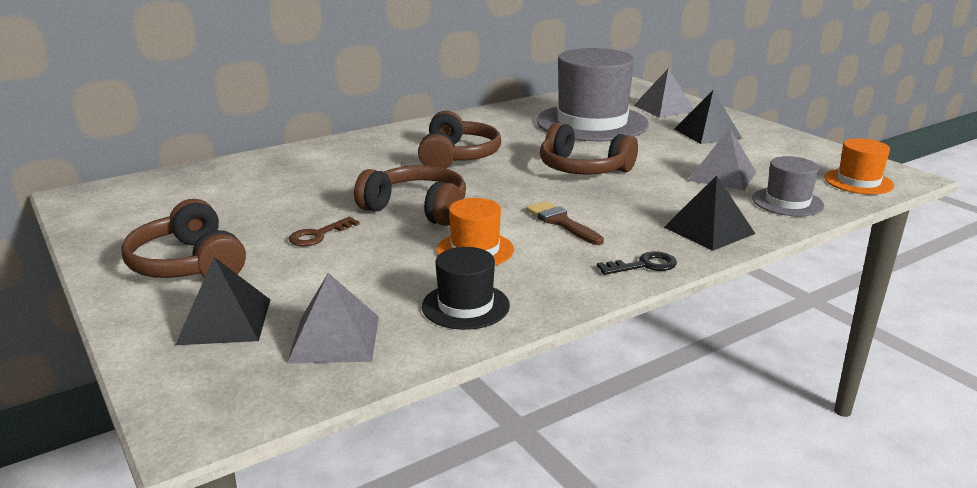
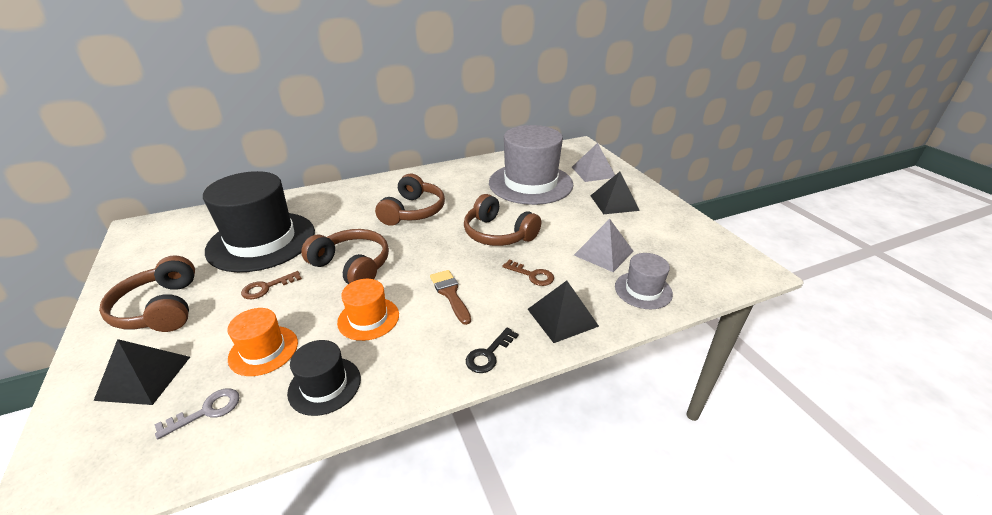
camera: 10 degrees right, 10 degrees up
grey pyramid [287,273,379,364] -> grey key [155,388,240,439]
black key [597,251,677,275] -> black key turned 135 degrees clockwise [466,328,518,373]
orange hat [824,138,894,194] -> orange hat moved to [227,308,298,376]
none -> black hat [203,171,315,272]
none -> brown key [502,259,554,286]

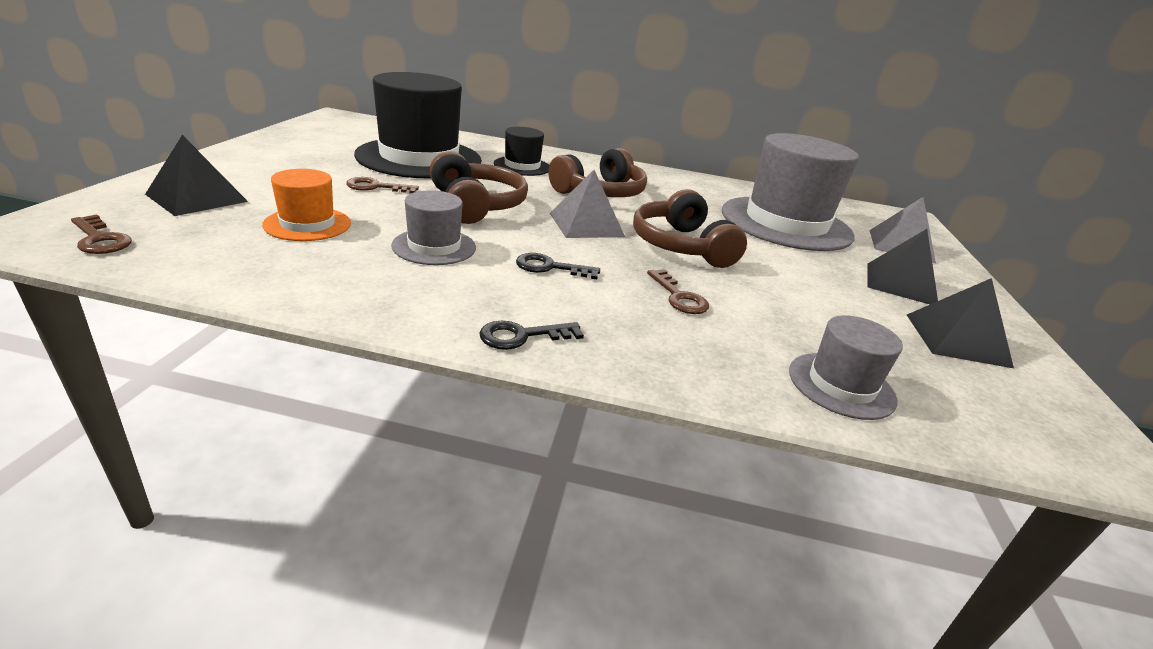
camera: 30 degrees right, 5 degrees down
brown headphones [99,255,195,332] -> none
grey key [155,388,240,439] -> none
black hat [287,340,361,416] -> black hat moved to [494,127,549,176]
orange hat [337,279,399,341] -> grey hat [391,190,476,265]
brown brush [430,270,471,325] -> black key [516,253,600,279]
black pyramid [528,281,599,343] -> black pyramid moved to [907,278,1014,368]
grey pyramid [574,219,633,272] -> grey pyramid moved to [550,170,625,238]
none -> brown key [71,215,132,254]

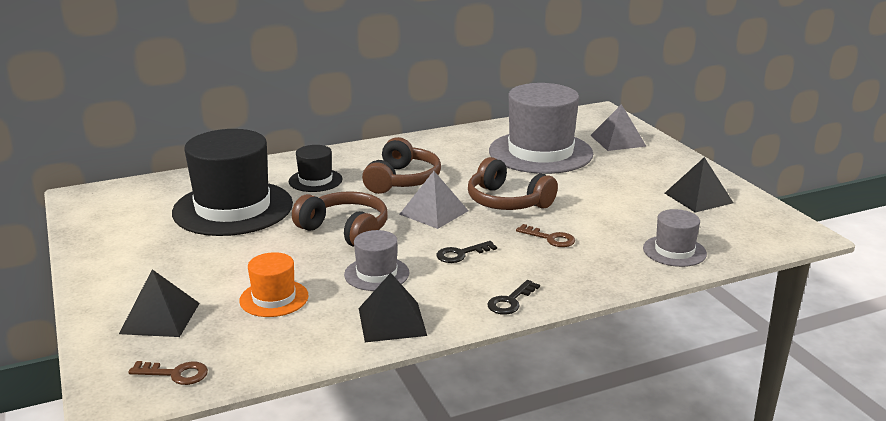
camera: 30 degrees left, 5 degrees down
brown key [346,177,419,193] -> none
black pyramid [867,229,938,304] -> black pyramid moved to [359,273,427,342]

